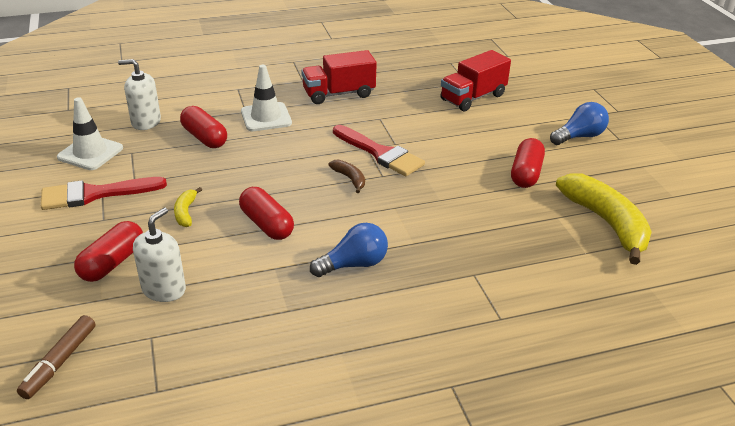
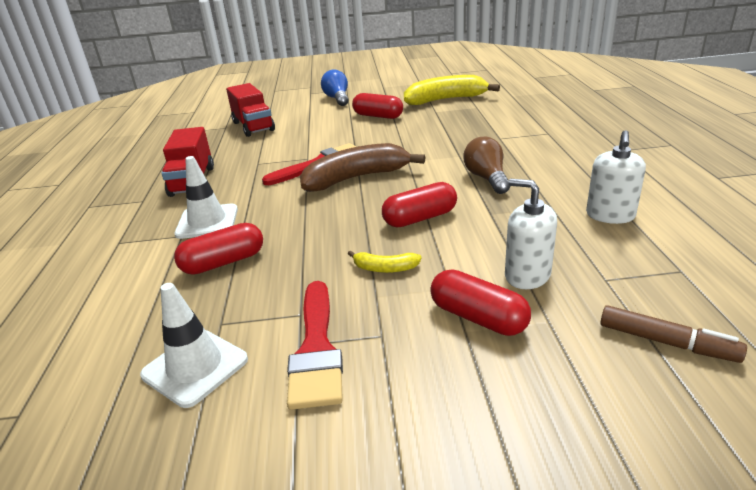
camera: 75 degrees left, 5 degrees down
white soap dispenser [118,59,161,130] -> white soap dispenser moved to [586,130,646,224]
blue light bulb [310,223,388,277] -> brown light bulb [464,137,511,194]
brown banana [329,159,365,193] -> brown banana [300,143,425,192], size x2.23

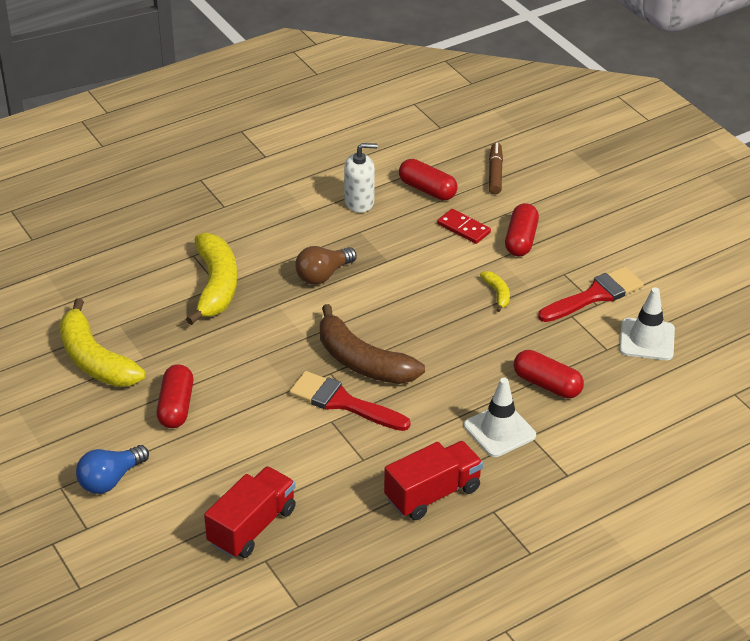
camera: 120 degrees left, 10 degrees up
red capsule [382,182,457,227] -> red capsule moved to [399,159,458,200]
white soap dispenser [505,179,557,289] -> red domino [437,209,491,244]
none -> yellow banana [186,233,237,325]

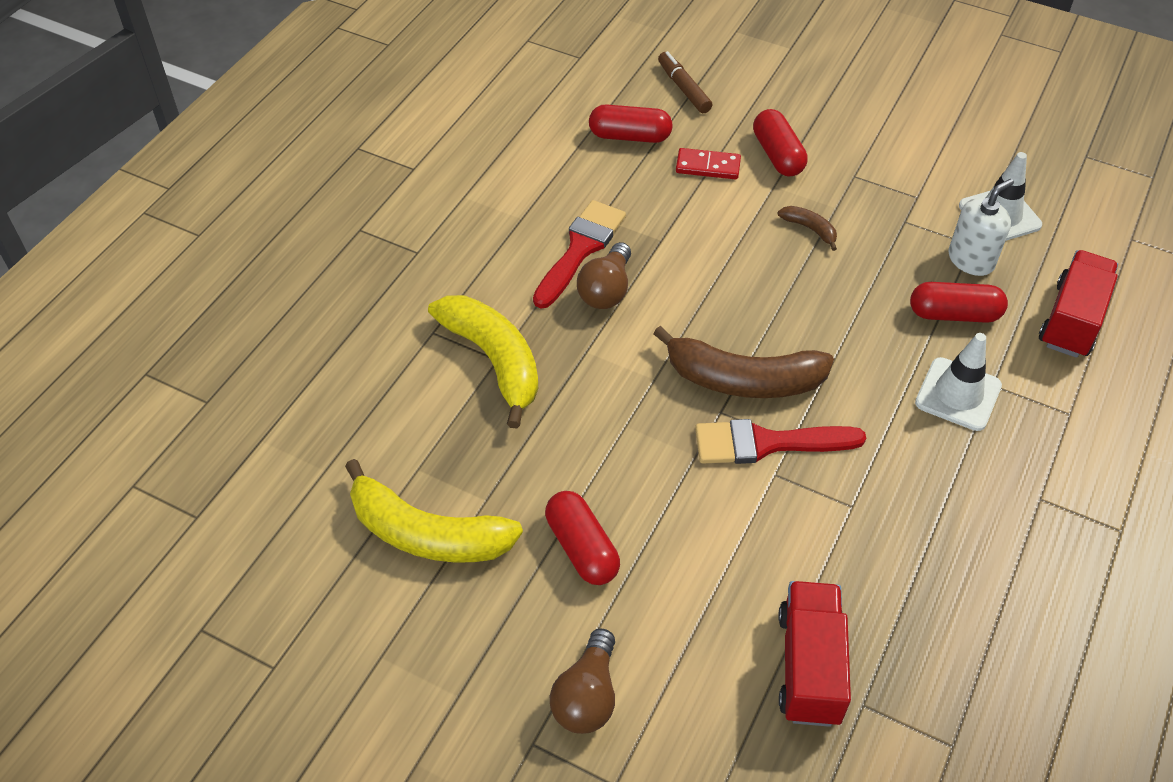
camera: 30 degrees left, 10 degrees up
blue light bulb [76,445,149,494] -> brown light bulb [550,628,615,734]
white soap dispenser [344,143,378,213] -> white soap dispenser moved to [949,179,1014,276]
red truck [384,441,483,520] -> red truck moved to [1039,250,1118,358]
yellow banana [480,271,510,312] -> brown banana [778,206,837,251]
red brush [538,267,644,322] -> red brush moved to [533,200,626,309]

